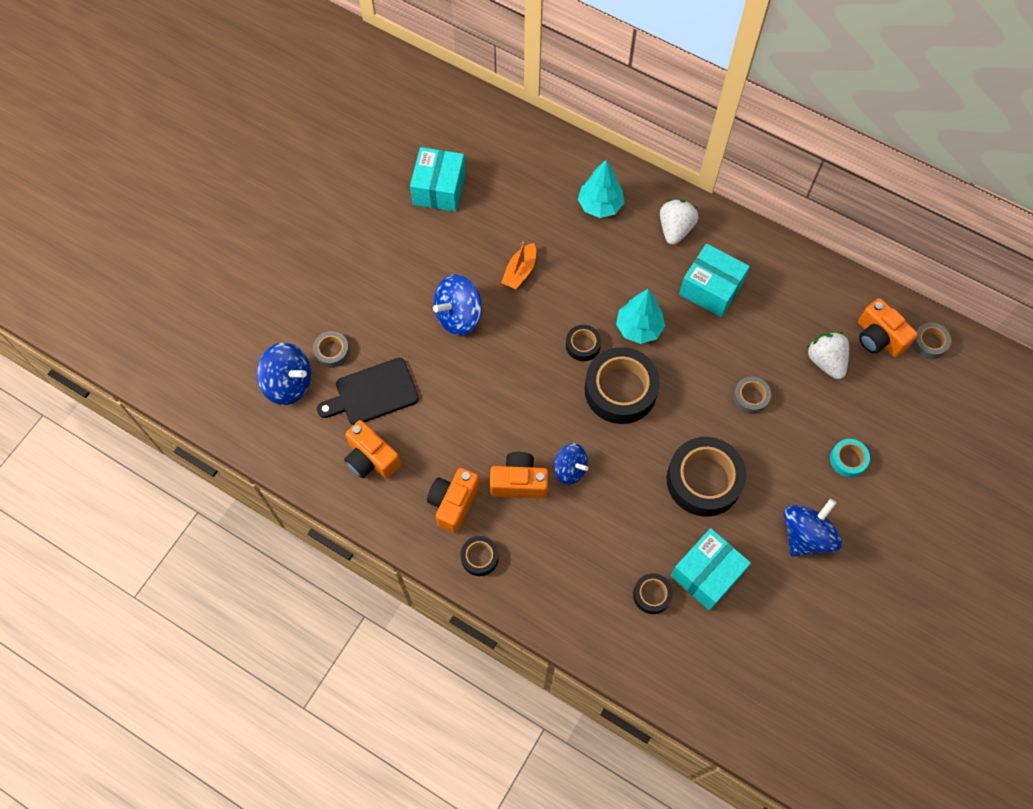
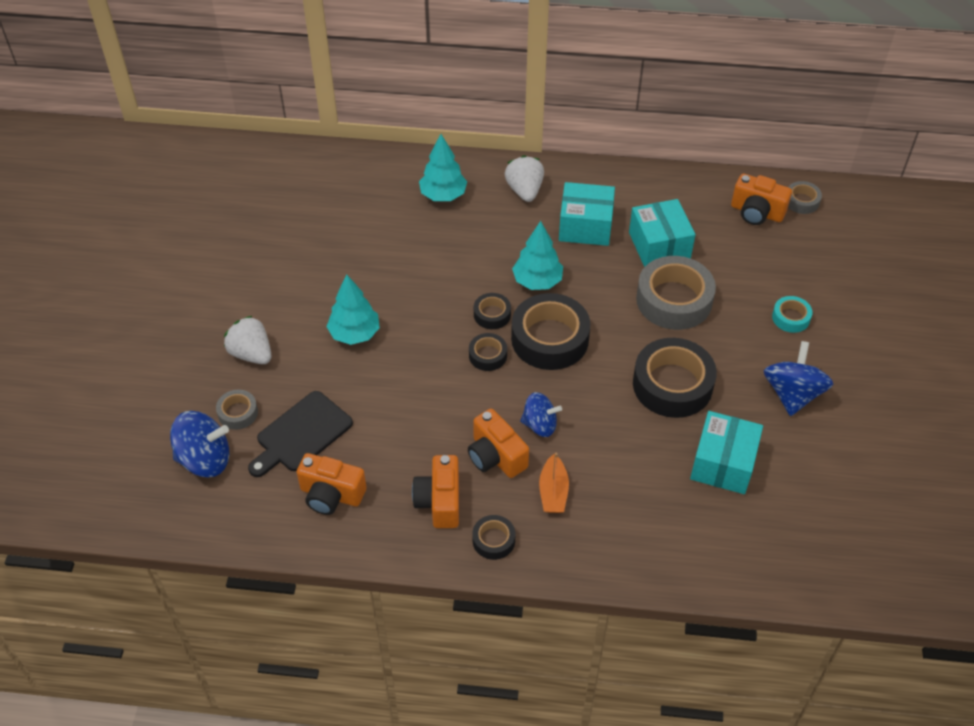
camera: 25 degrees left, 15 degrees down
turquoise box [410,147,466,212] -> turquoise box moved to [629,199,695,267]
blue spinning top [433,275,482,335] -> turquoise tree [326,274,380,345]
orange camera [490,452,548,498] -> orange camera turned 105 degrees counterclockwise [468,409,529,478]
orange boat [501,242,536,289] -> orange boat moved to [539,453,569,513]
black tape [633,573,673,614] -> black tape moved to [469,333,507,371]
grey tape [733,377,771,414] -> grey tape [636,256,716,330], size x2.04
white strawberry [807,332,849,379] -> white strawberry moved to [224,316,271,364]

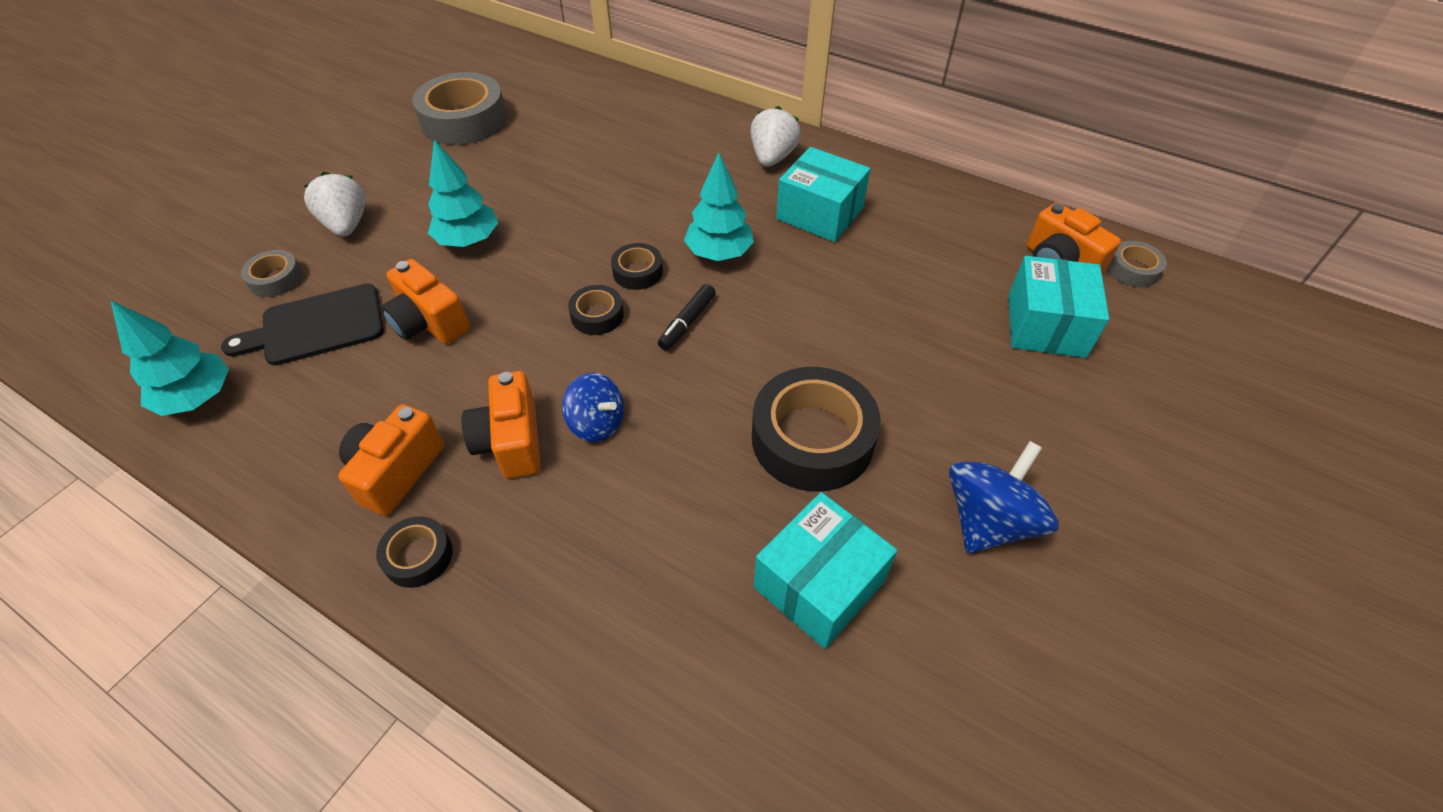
camera: 25 degrees right, 0 degrees up
blue spinning top [170,411,229,477] -> none
orange camera [297,453,367,515] -> orange camera moved to [381,259,470,344]
turquoise tree [419,134,467,201] -> turquoise tree moved to [111,301,229,416]
black tape [511,293,591,370] -> black marker [658,284,716,351]
orange boat [539,453,569,513] -> none
turquoise box [629,199,695,267] -> turquoise box moved to [1008,256,1109,358]
grey tape [636,256,716,330] -> grey tape moved to [412,72,507,145]
turquoise tape [772,296,812,333] -> none

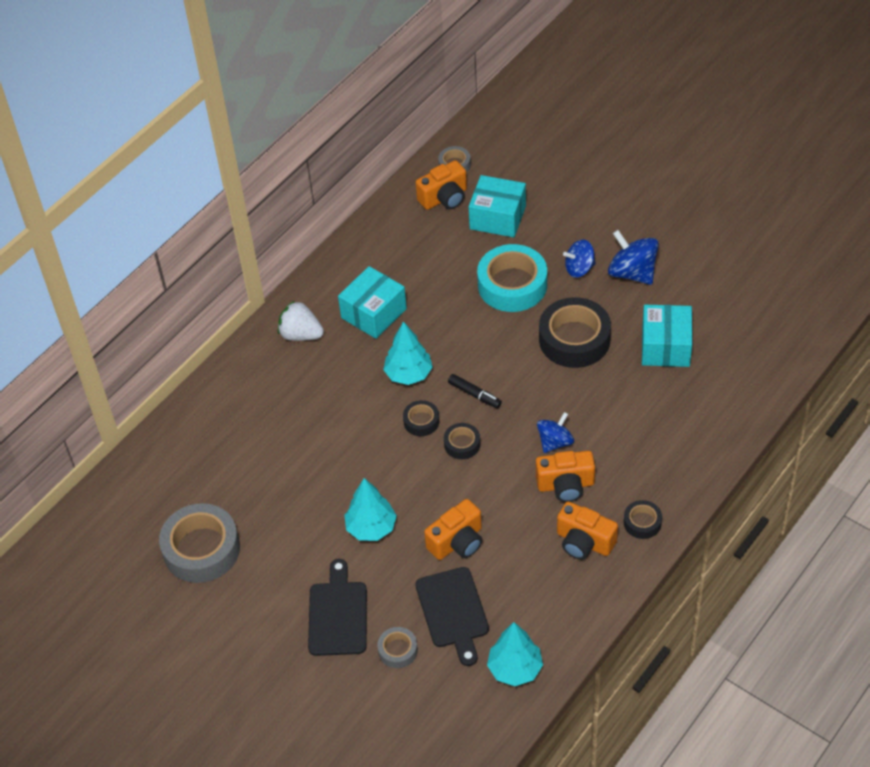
camera: 80 degrees left, 0 degrees up
white strawberry [304,172,366,237] -> black cutting board [308,559,367,656]
turquoise box [754,492,897,649] -> turquoise box turned 45 degrees clockwise [642,305,692,367]
none -> turquoise tape [477,244,547,312]
none -> blue spinning top [563,240,596,278]

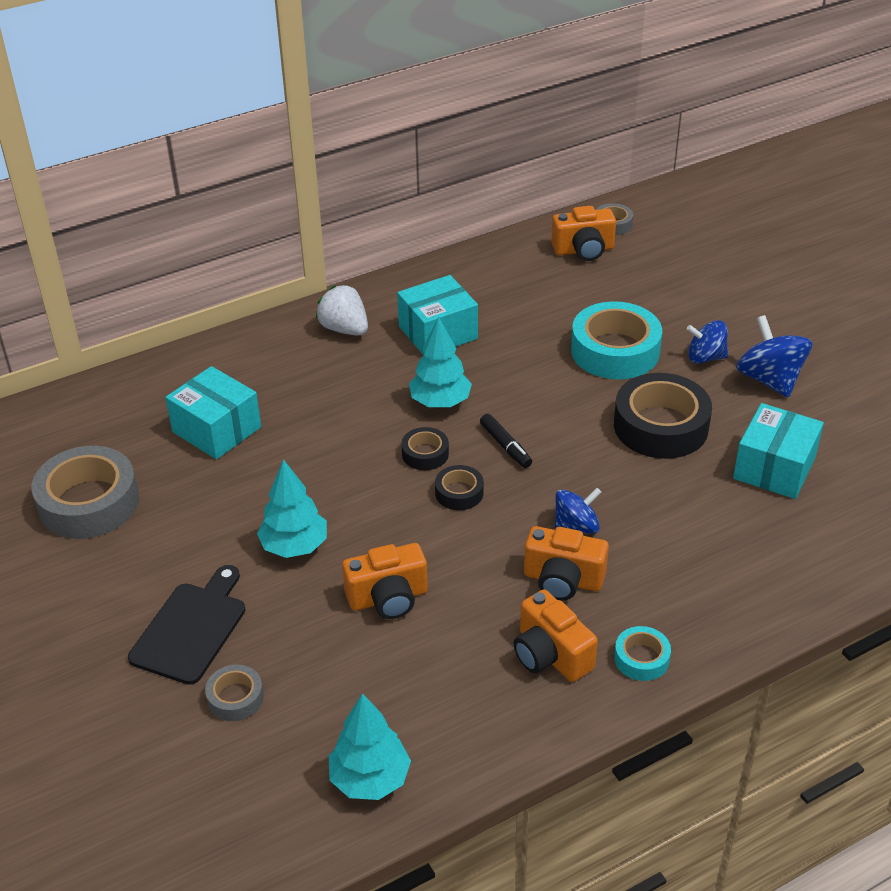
camera: 20 degrees right, 10 degrees down
black cutting board [415,567,489,666] -> none
turquoise box [469,175,526,237] -> turquoise box moved to [165,366,261,459]
black tape [624,500,662,539] -> turquoise tape [614,626,671,681]

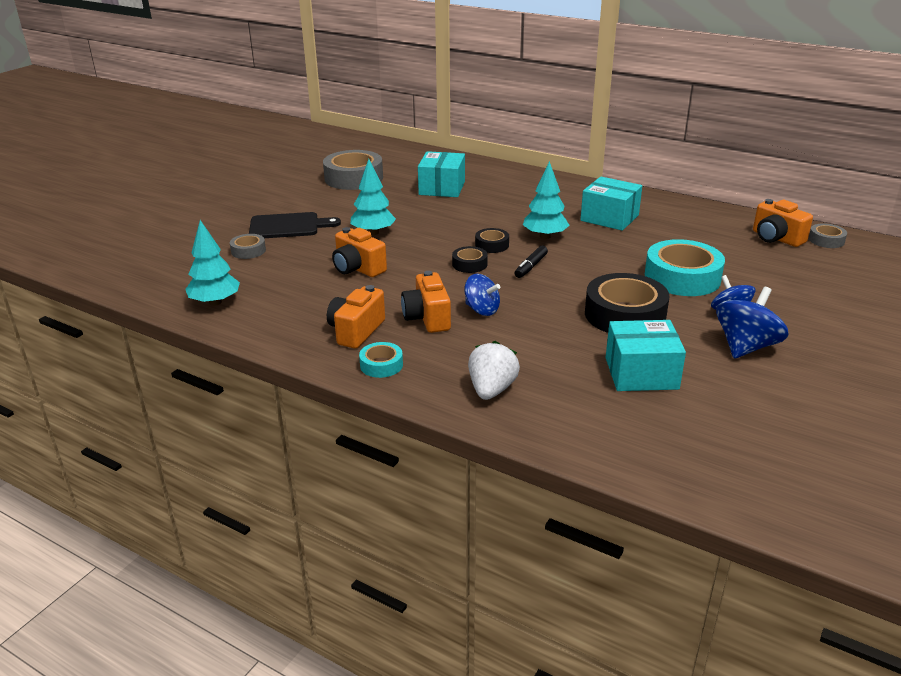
camera: 60 degrees right, 10 degrees down
white strawberry [316,285,368,336] -> white strawberry moved to [468,341,520,400]

